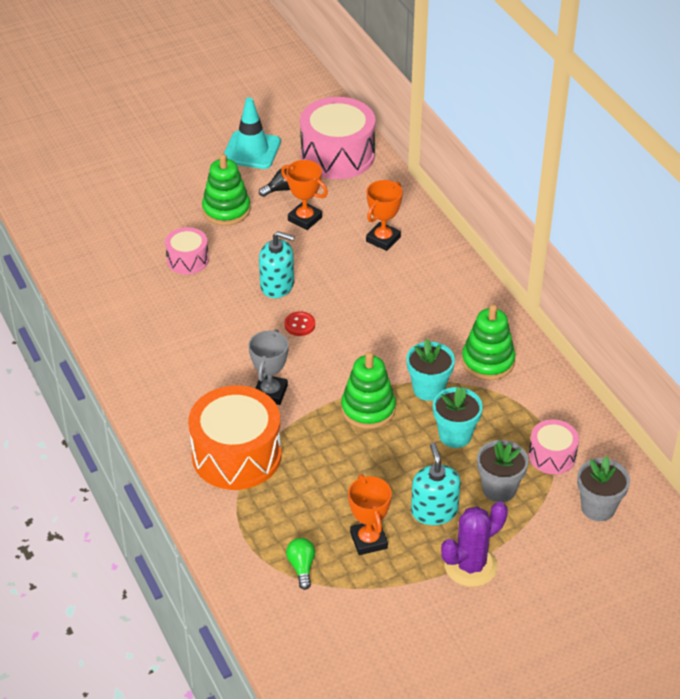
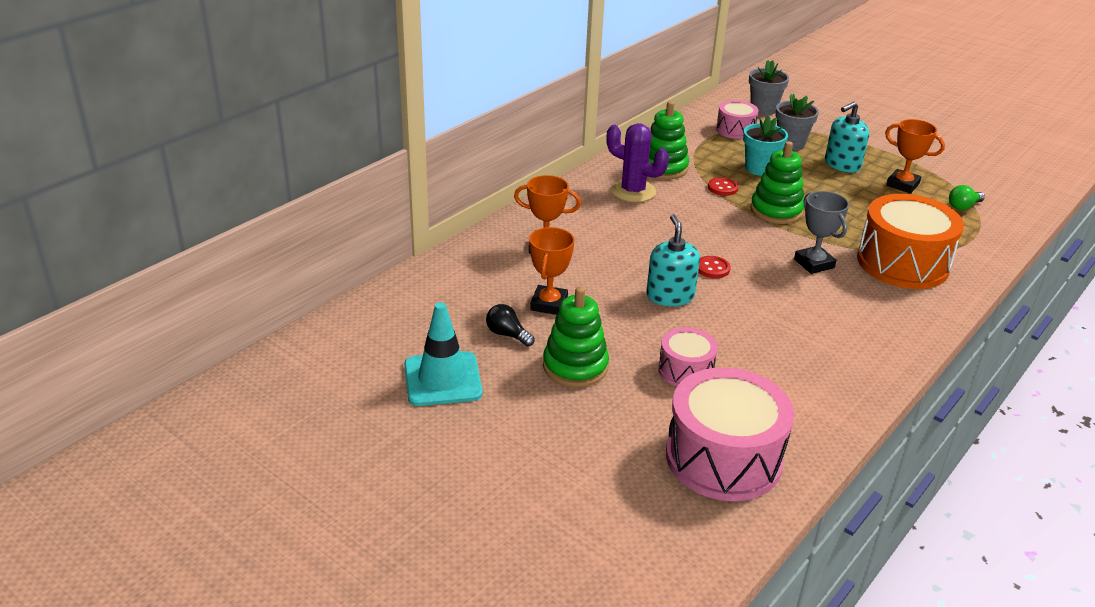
camera: 115 degrees left, 10 degrees down
grey trophy [249,329,289,405] -> grey trophy turned 75 degrees clockwise [794,191,849,274]
pink drum [300,97,376,179] -> pink drum moved to [666,367,794,501]
orange trophy [348,474,392,555] -> orange trophy turned 75 degrees clockwise [885,119,945,193]
turquoise flower pot [406,339,455,401] -> red button [708,177,739,196]
purple cactus [441,501,508,587] -> purple cactus moved to [607,123,669,202]

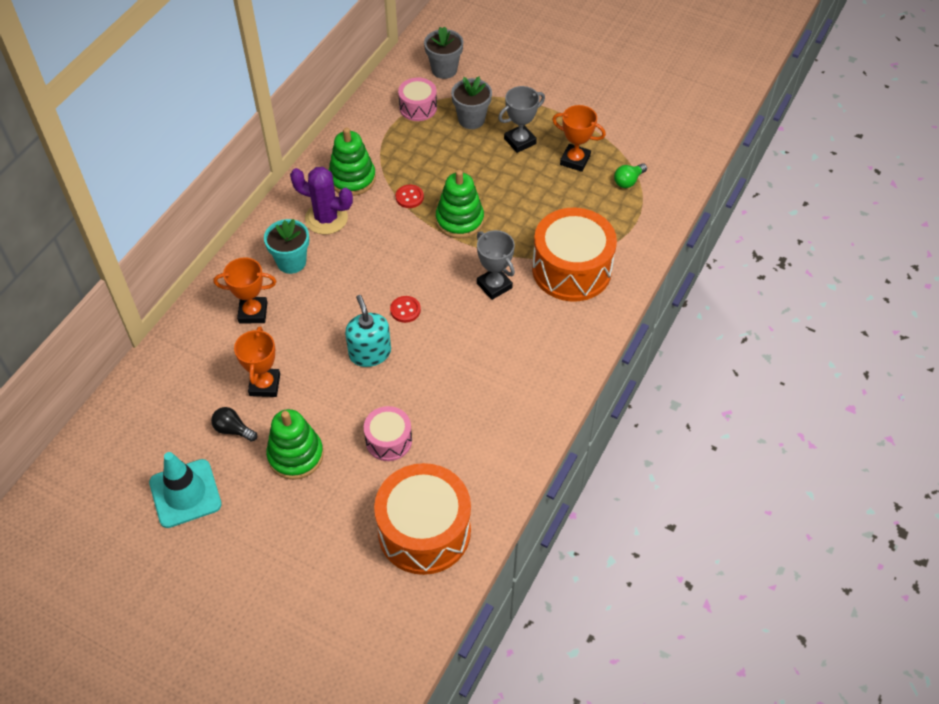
camera: 10 degrees left, 20 degrees up
pink drum [666,367,794,501] -> orange drum [374,463,471,575]
turquoise flower pot [743,115,788,176] -> turquoise flower pot moved to [264,219,309,274]
turquoise soap dispenser [825,102,869,173] -> grey trophy [498,86,545,153]

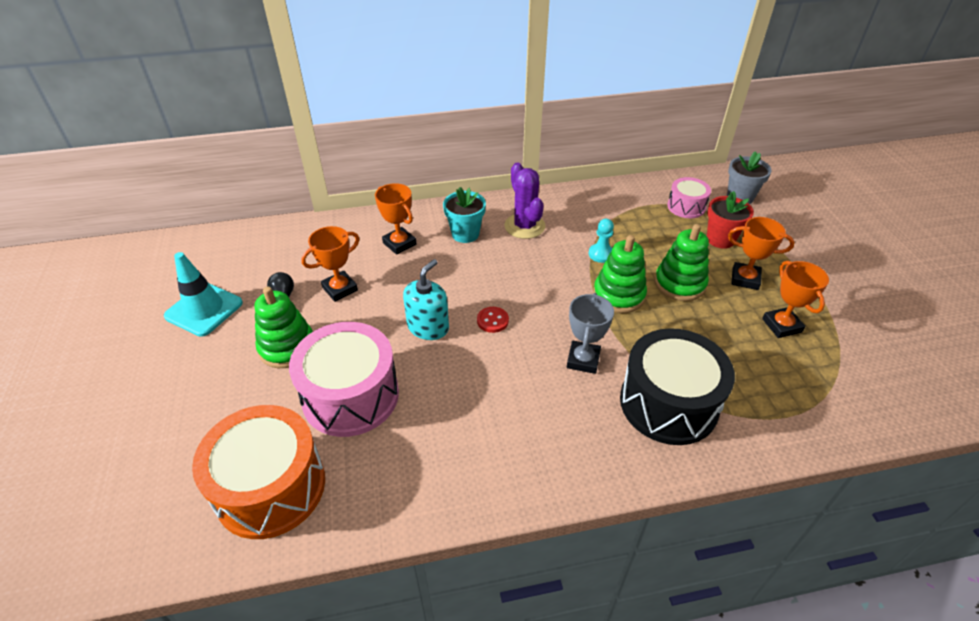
camera: 50 degrees right, 10 degrees down
green stacking toy [329,128,376,196] -> green stacking toy moved to [655,224,709,301]
pink drum [364,406,412,461] -> pink drum [289,322,399,437], size x1.90
red button [396,185,424,208] -> turquoise pawn [589,219,614,263]
grey flower pot [451,77,492,129] -> red flower pot [707,191,754,249]
grey trophy [498,86,545,153] -> orange trophy [728,217,795,290]
orange drum [532,208,617,301] -> black drum [620,328,735,445]
green light bulb [614,163,647,188] -> none

